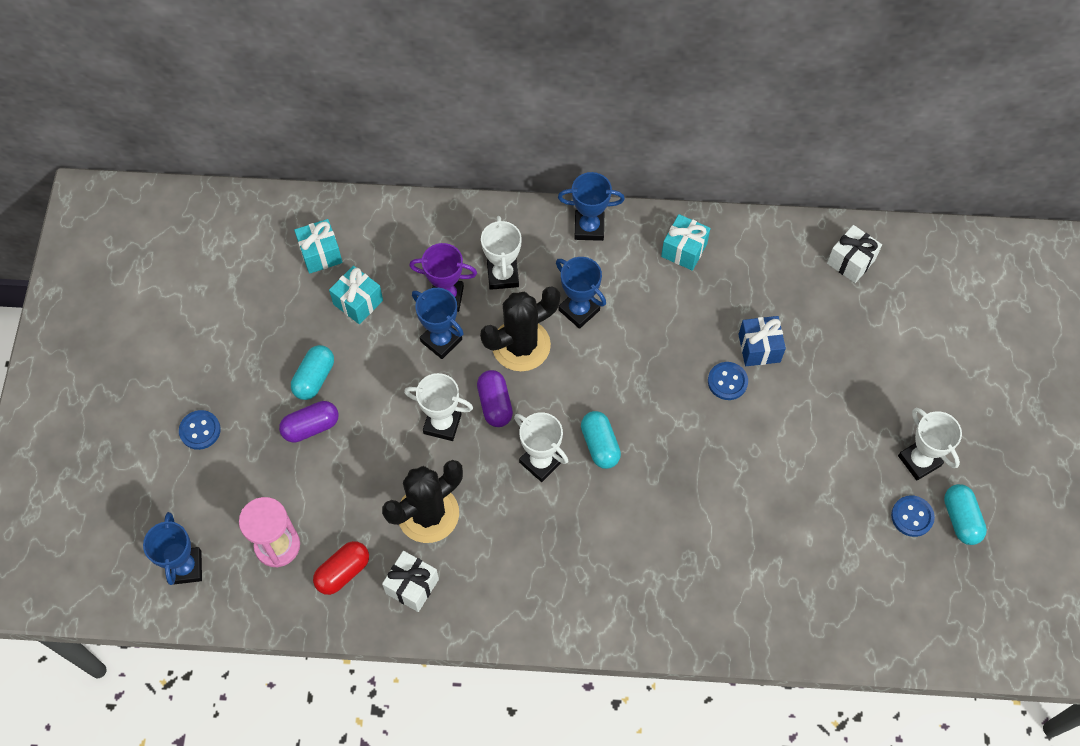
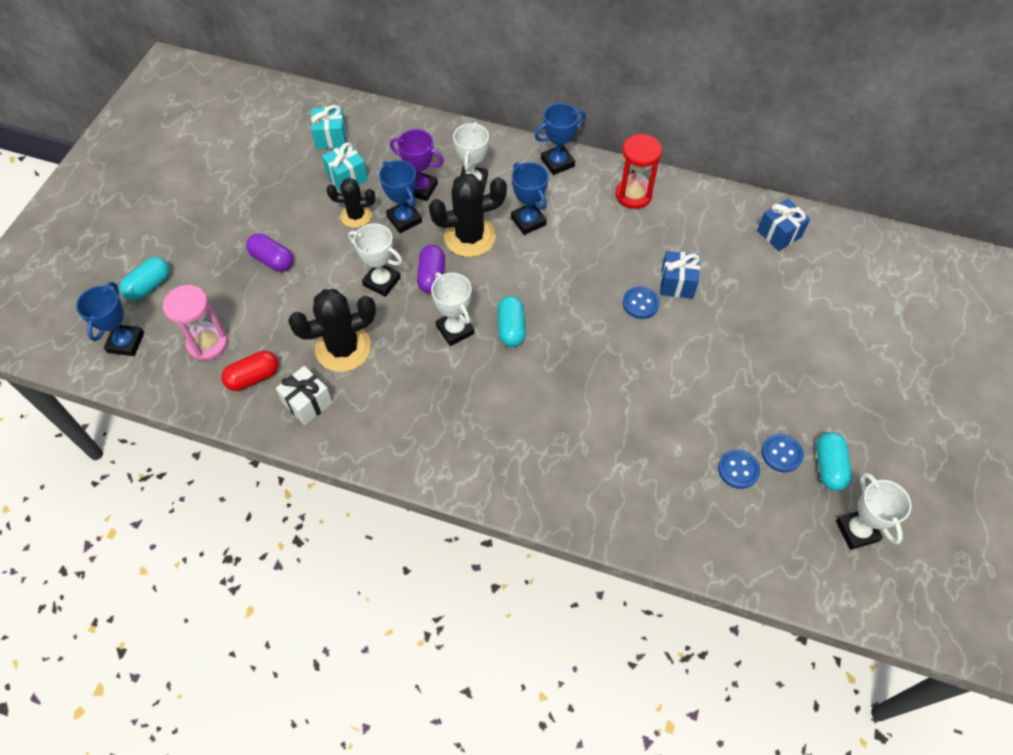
camera: 15 degrees right, 5 degrees down
blue button [179,410,221,450] -> blue button moved to [718,449,760,489]
purple capsule [279,401,339,443] -> purple capsule turned 45 degrees clockwise [246,233,293,271]
turquoise capsule [291,345,334,400] -> turquoise capsule moved to [119,257,170,301]
blue trophy [558,172,625,241] -> blue trophy turned 45 degrees counterclockwise [534,103,586,175]
turquoise gift [661,214,711,271] -> red hourglass [616,134,662,209]
white gift [827,225,882,283] -> blue gift [757,199,810,251]
white trophy [898,408,962,481] -> white trophy moved to [836,472,911,550]
none -> black cactus [327,178,375,228]

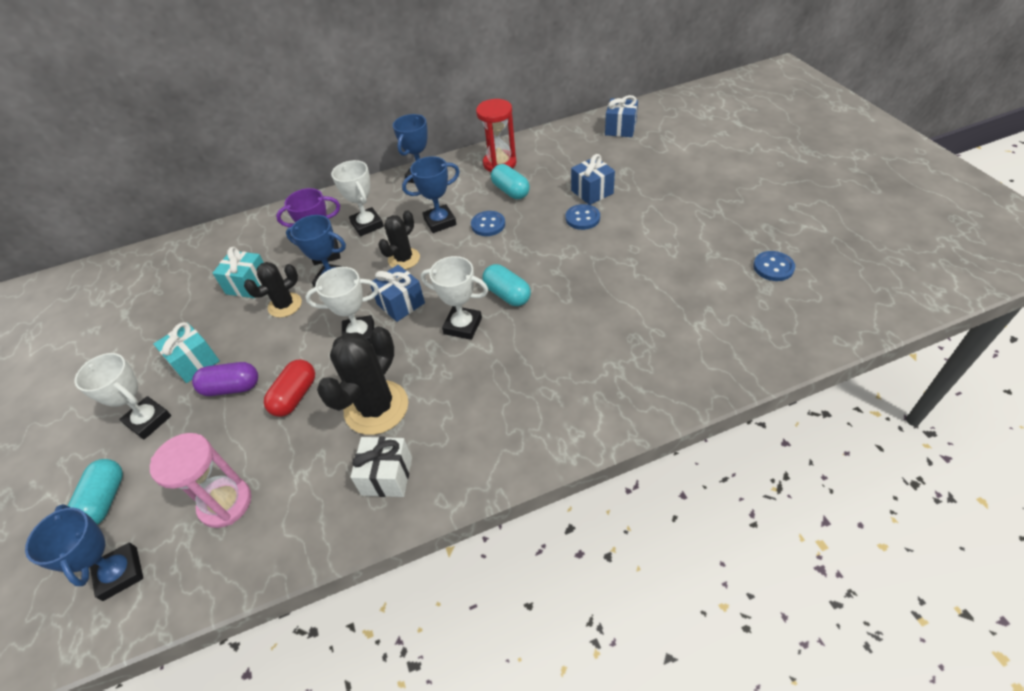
camera: 35 degrees left, 10 degrees down
red capsule [221,351,279,391] -> red capsule moved to [264,359,315,417]
turquoise gift [311,105,346,149] -> turquoise gift moved to [153,322,220,383]
purple capsule [417,245,445,294] -> blue gift [370,265,425,322]
black cactus [429,173,507,257] -> black cactus [378,210,420,270], size x0.61
blue trophy [511,162,549,235] -> blue trophy turned 45 degrees counterclockwise [402,156,460,233]
blue button [762,434,804,472] -> blue button moved to [471,211,505,236]
turquoise capsule [816,432,852,491] -> turquoise capsule moved to [491,164,530,199]
white trophy [836,472,911,550] -> white trophy moved to [74,353,171,439]

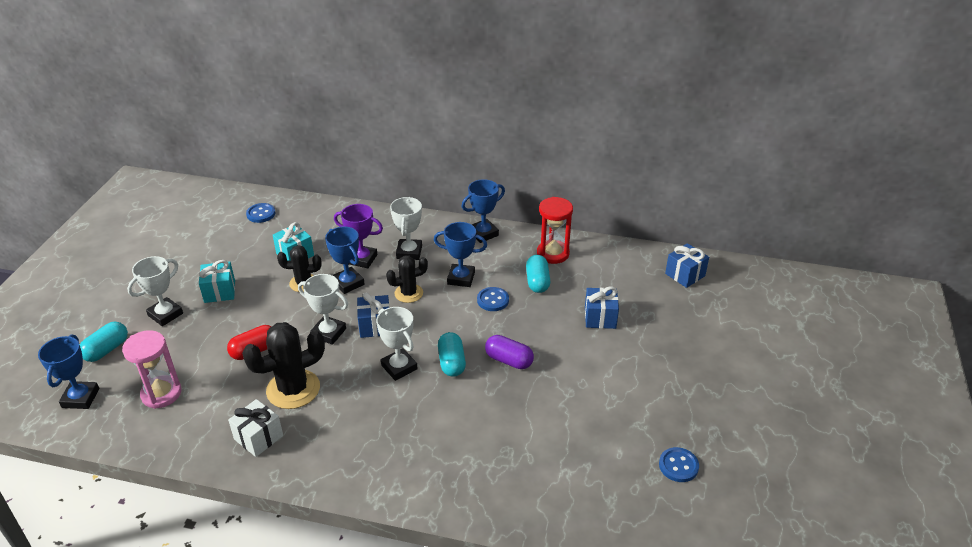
camera: 30 degrees right, 10 degrees down
white trophy [74,353,171,439] -> white trophy turned 60 degrees clockwise [127,256,183,326]
purple capsule [192,362,258,396] -> purple capsule moved to [485,335,534,369]
blue button [566,204,600,230] -> blue button moved to [246,203,275,223]

